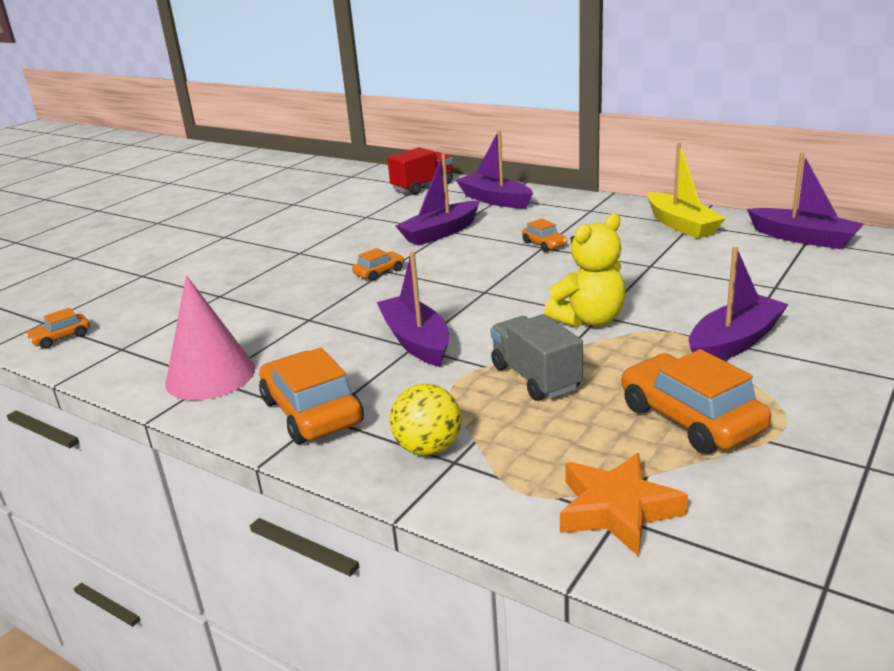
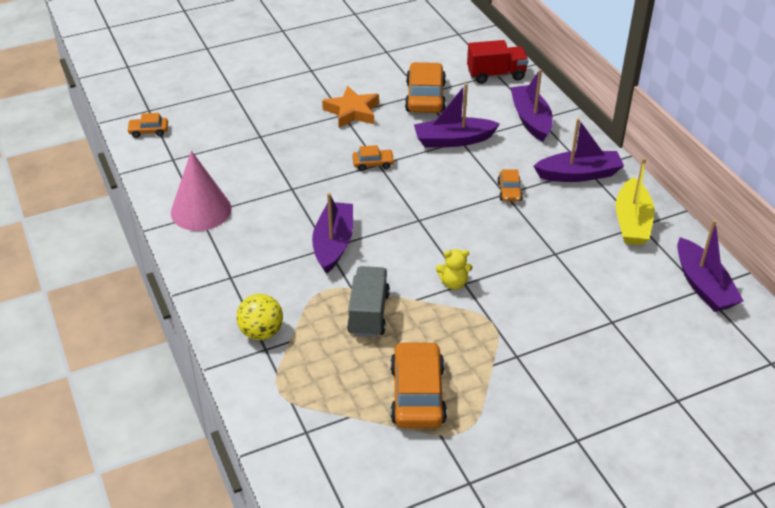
camera: 30 degrees right, 15 degrees up
orange car [259,347,364,444] -> orange car moved to [405,62,446,113]
yellow teddy bear [544,214,626,327] -> yellow teddy bear [436,249,472,290], size x0.58
orange star [560,453,688,556] -> orange star moved to [322,86,379,128]
purple boat [689,247,789,360] -> purple boat moved to [533,118,624,182]

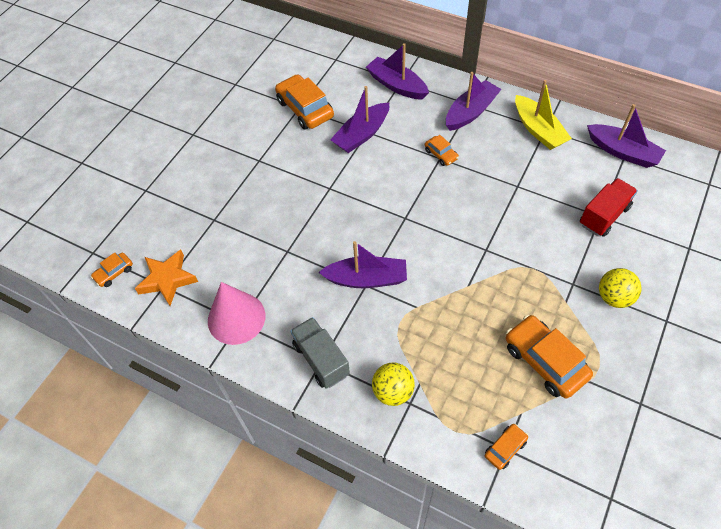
camera: 35 degrees left, 15 degrees up
purple boat [312,193,353,274] -> purple boat turned 120 degrees clockwise [319,241,407,288]
orange star [322,86,379,128] -> orange star moved to [135,249,198,306]
grey truck [347,266,390,337] -> grey truck moved to [290,317,350,389]
orange car [352,145,395,171] -> orange car moved to [485,424,528,470]
yellow teddy bear [436,249,472,290] -> none
red truck [467,40,528,84] -> red truck moved to [580,178,638,237]
none -> yellow ball [599,268,642,308]

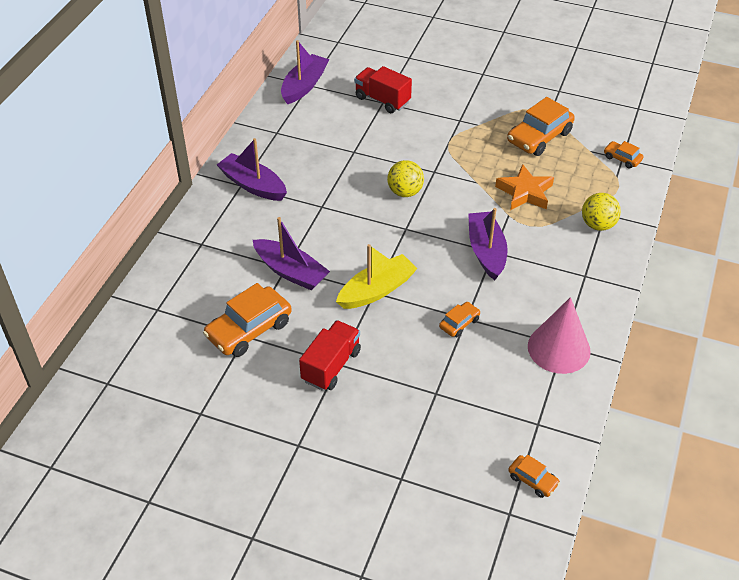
camera: 100 degrees left, 10 degrees down
orange star [135,249,198,306] -> orange star moved to [495,164,554,210]
grey truck [290,317,350,389] -> none
purple boat [366,43,429,100] -> none
orange car [425,135,459,166] -> orange car moved to [439,302,480,337]
yellow boat [515,80,572,150] -> yellow boat moved to [336,244,418,309]
yellow ball [599,268,642,308] -> yellow ball moved to [387,160,424,197]
none -> red truck [299,320,361,391]

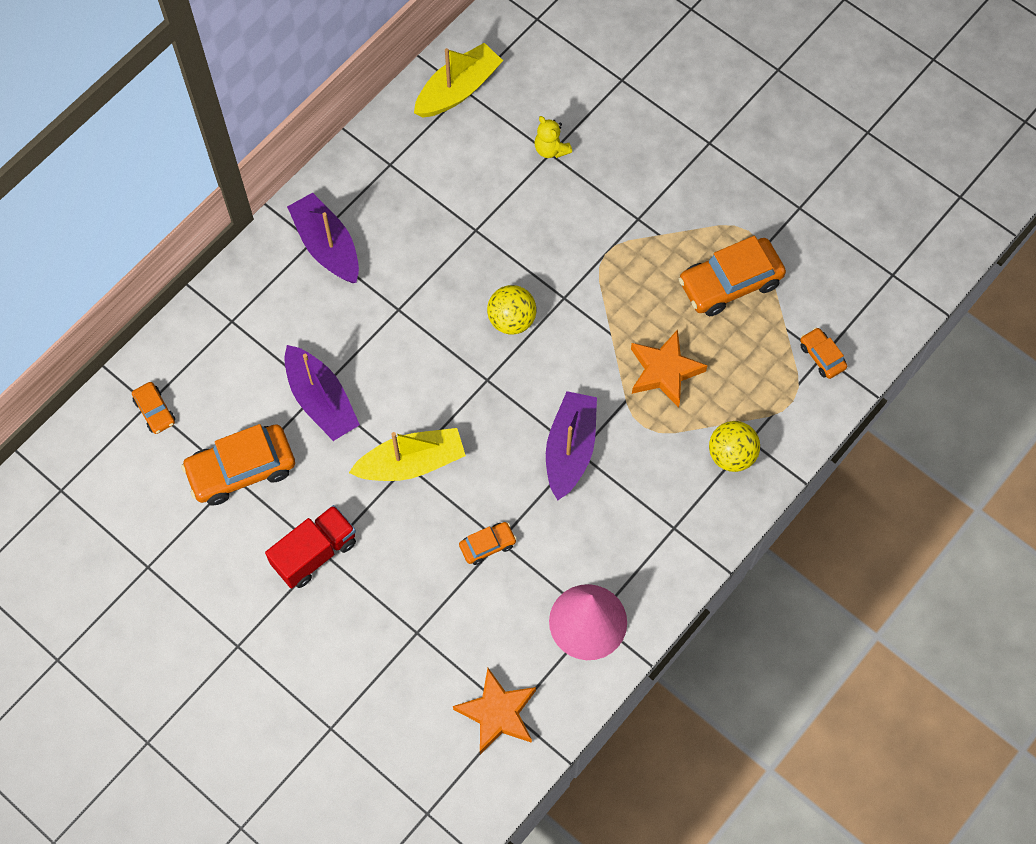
camera: 20 degrees right, 20 degrees up
purple boat [281,40,329,105] -> yellow boat [414,43,503,117]
red truck [354,66,412,113] -> yellow teddy bear [534,116,572,158]
orange car [508,455,560,498] -> orange car moved to [132,382,175,434]
none -> orange star [453,668,536,754]

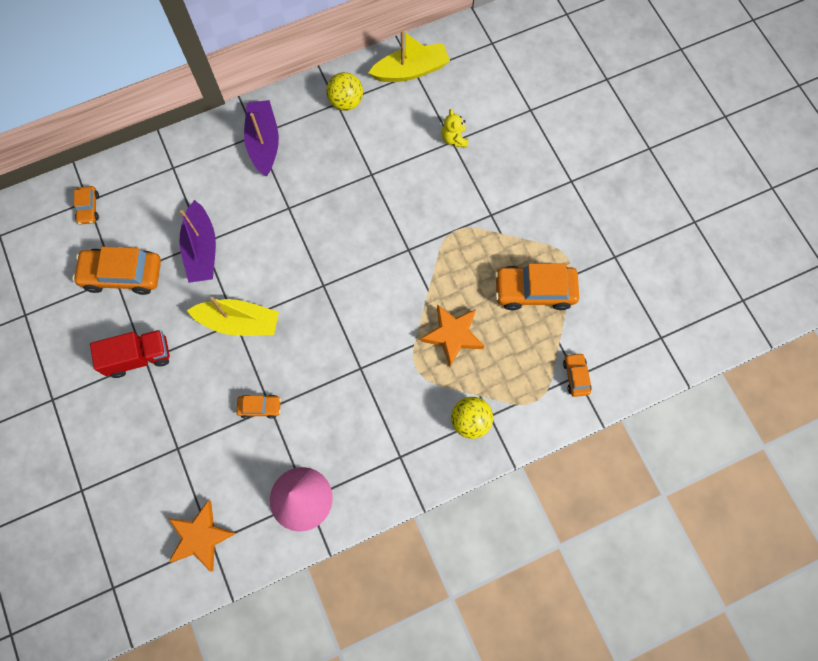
camera: 25 degrees right, 5 degrees up
yellow ball [487,285,536,335] -> yellow ball moved to [326,72,363,111]
purple boat [546,391,597,500] -> none

